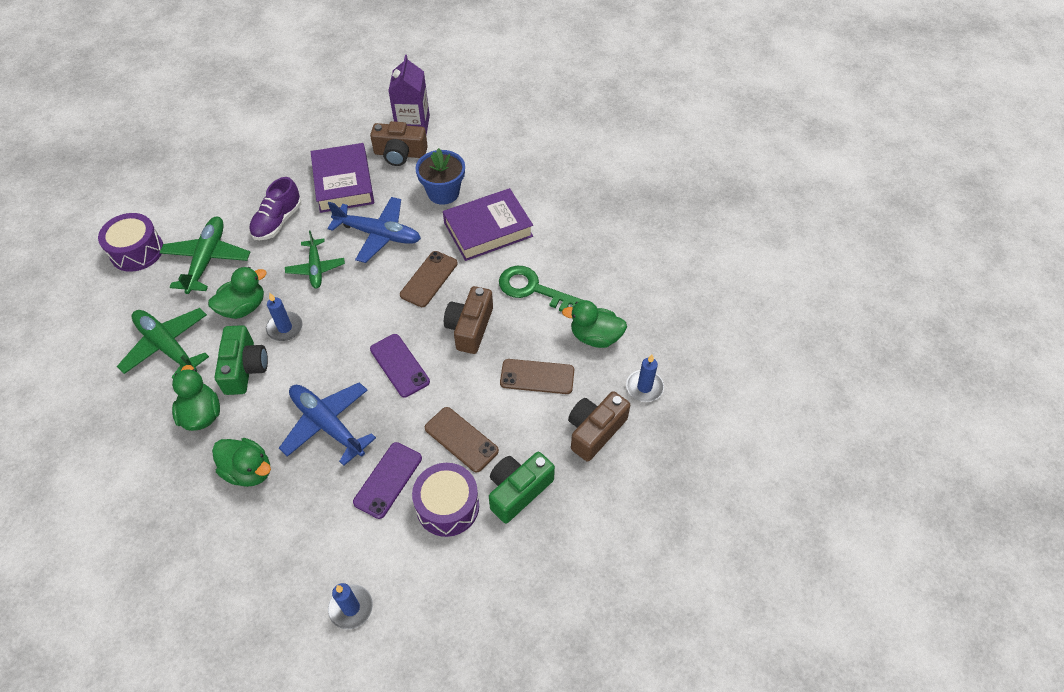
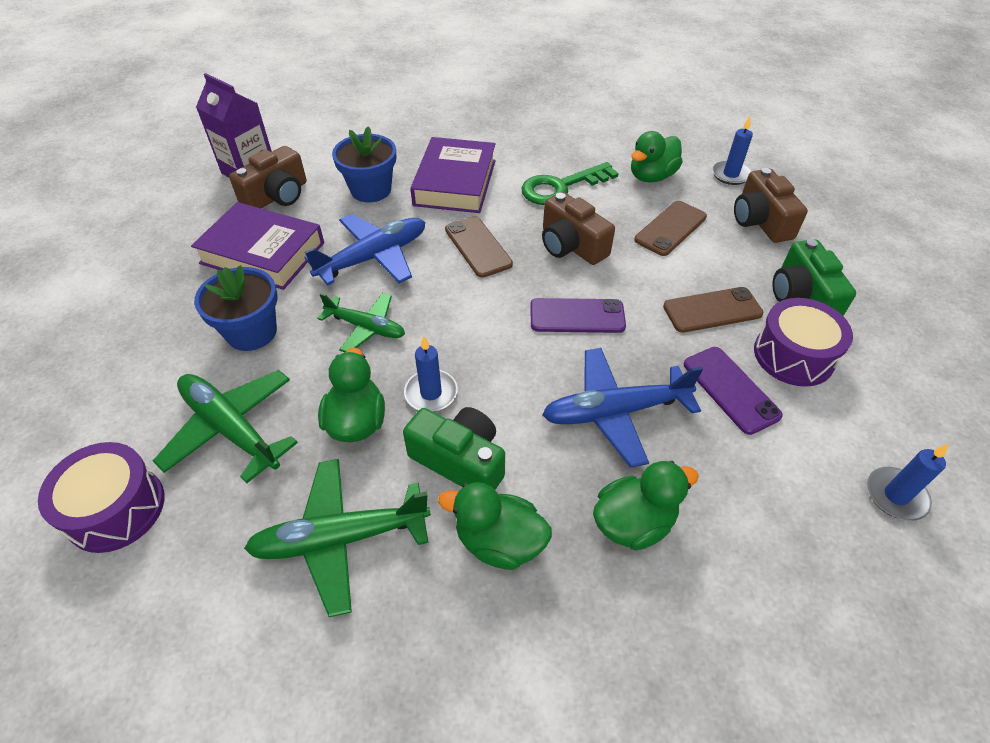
camera: 55 degrees left, 5 degrees down
purple shoe [249,177,301,240] -> blue flower pot [194,265,278,351]

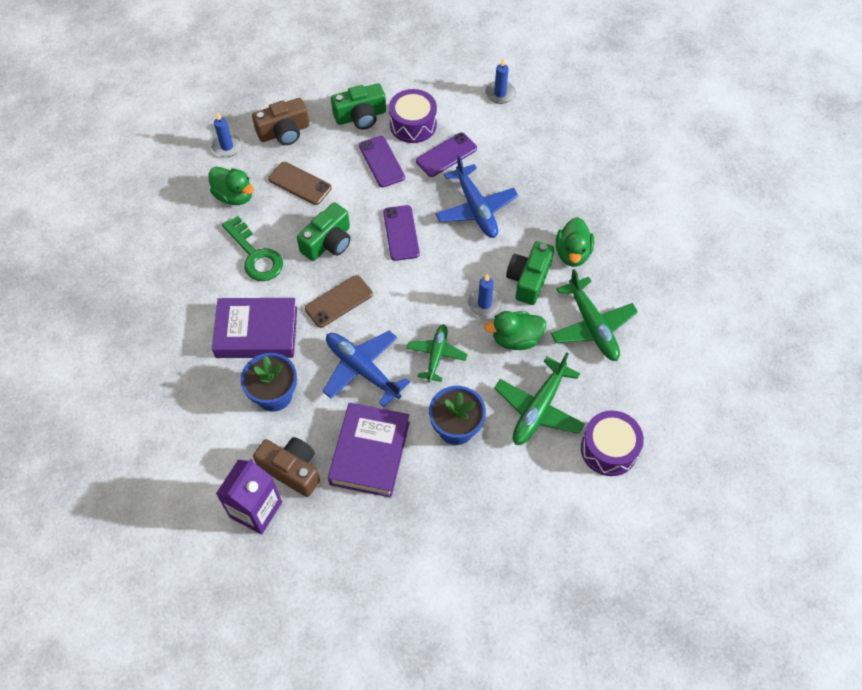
camera: 100 degrees left, 10 degrees up
brown camera [542,192,615,265] -> green camera [297,202,351,261]
green duck [593,461,699,551] -> none
brown phone [663,287,763,333] -> purple phone [359,136,405,187]

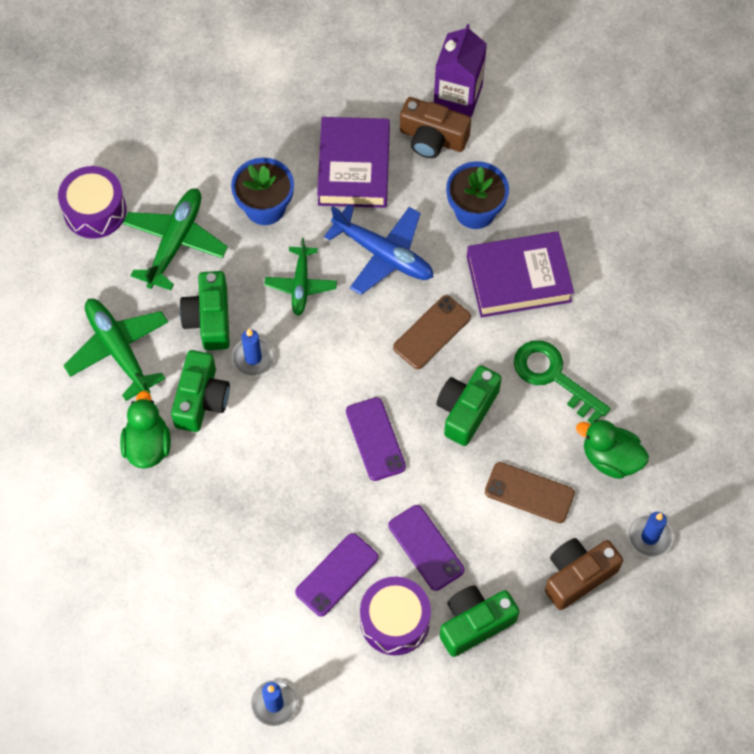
camera: 170 degrees right, 5 degrees up
blue plane [436,155,518,238] -> none
green duck [484,311,546,350] -> green camera [179,271,230,350]

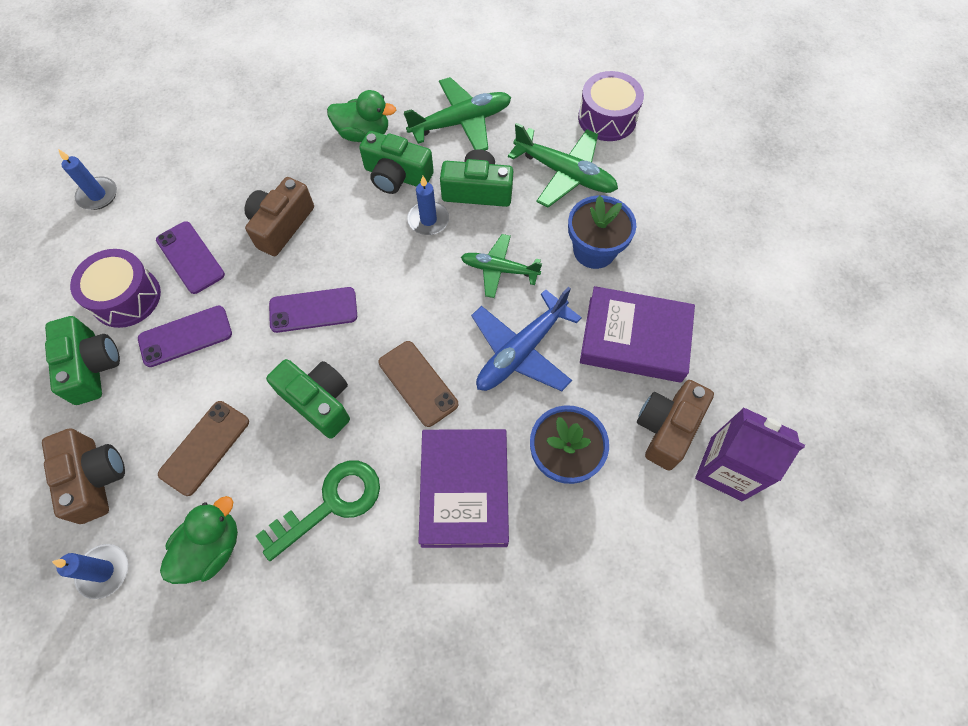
camera: 100 degrees right, 0 degrees up
none -> brown camera [244,177,314,256]

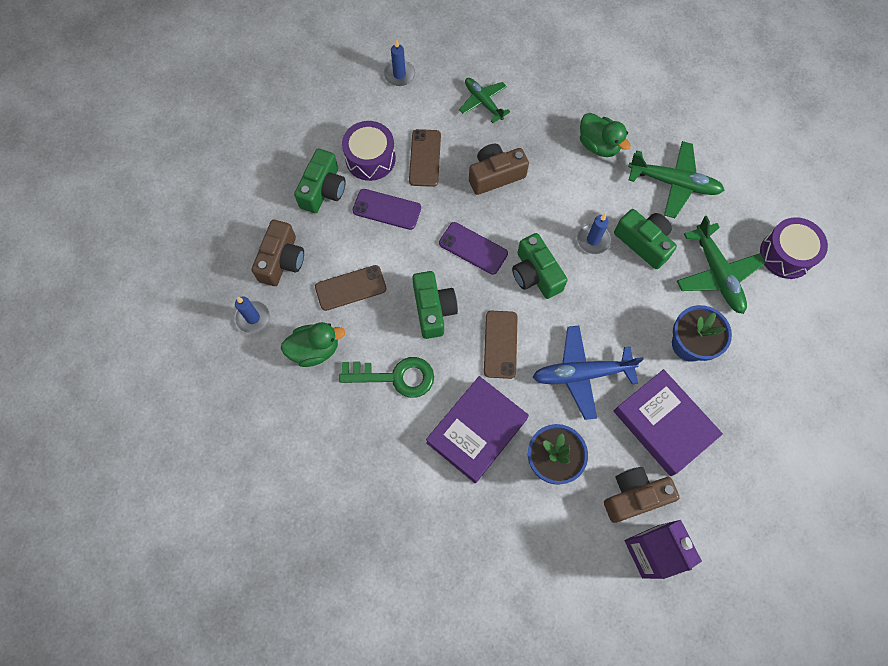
camera: 40 degrees right, 5 degrees up
purple phone [156,221,225,294] -> brown phone [409,129,441,187]
green camera [359,131,434,194] -> green camera moved to [512,233,568,299]
green plane [461,234,542,298] -> green plane moved to [459,78,510,123]

